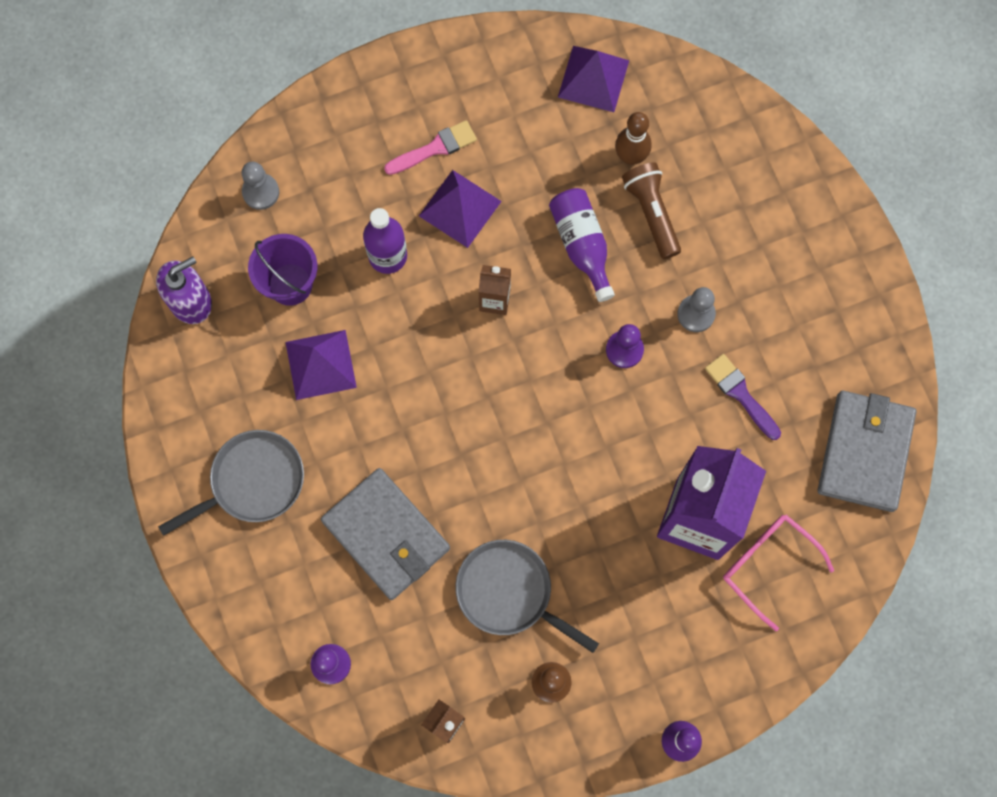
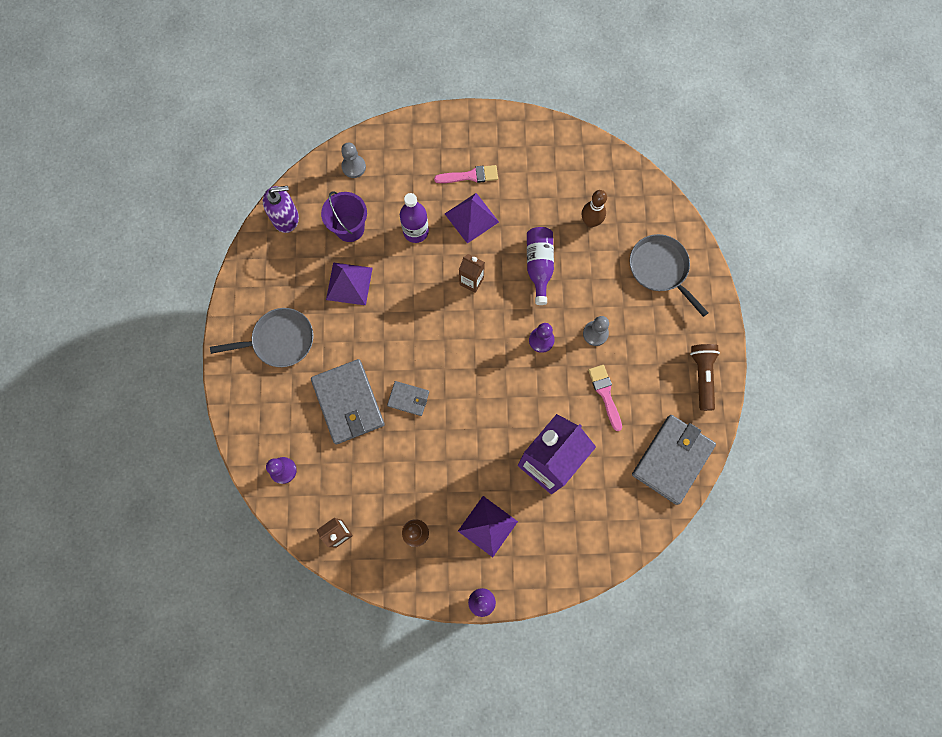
camera: 20 degrees right, 0 degrees up
grey pan [456,540,599,653] -> grey pan moved to [630,234,708,317]
purple pyramid [558,46,629,112] -> purple pyramid moved to [458,496,518,557]
brown flashlight [622,162,681,259] -> brown flashlight moved to [690,344,720,411]
purple brush [705,354,781,440] -> pink brush [588,365,622,431]
pink glasses [723,515,834,631] -> none
none -> grey wallet [387,381,429,416]

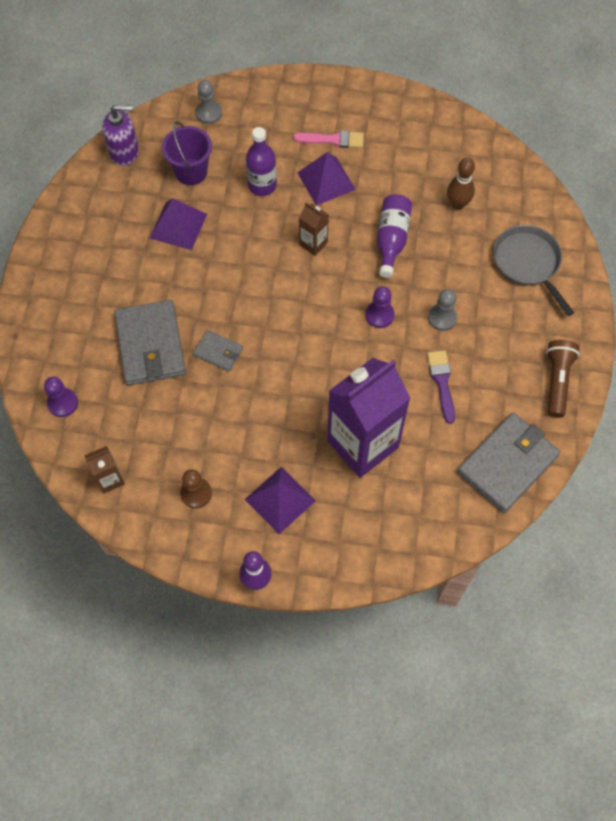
camera: 10 degrees right, 10 degrees down
grey pan [210,308,314,367] -> none
pink brush [588,365,622,431] -> purple brush [427,350,455,424]

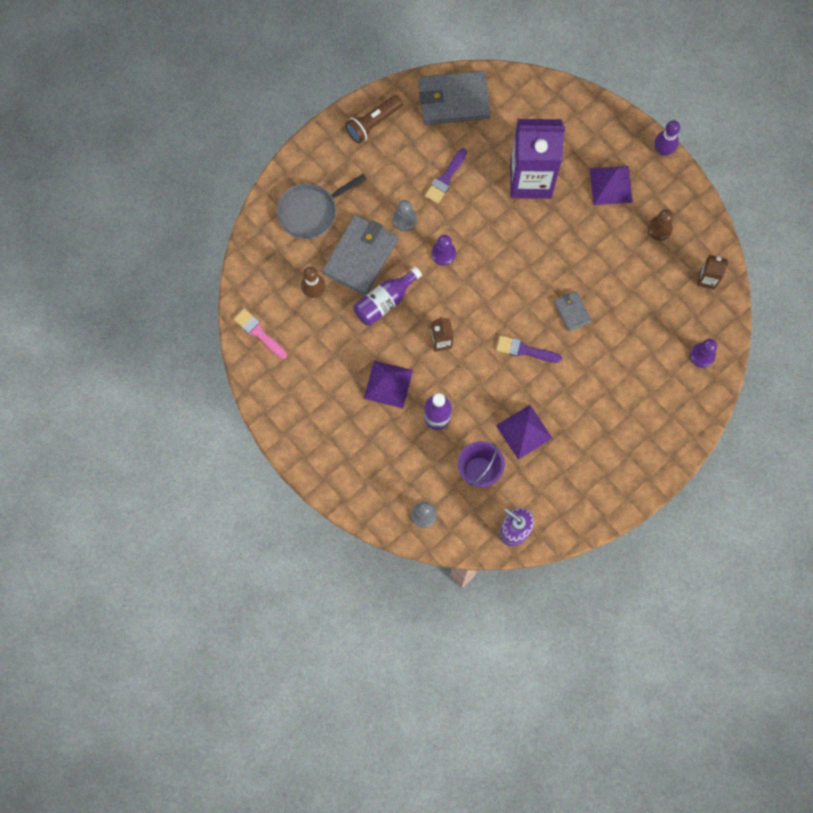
camera: 140 degrees left, 10 degrees up
grey wallet [114,300,186,385] -> grey wallet moved to [322,215,398,296]
pink brush [293,130,364,148] -> pink brush moved to [233,308,287,359]
grey pan [493,225,574,316] -> grey pan turned 45 degrees clockwise [277,174,367,239]
none -> purple brush [496,335,562,363]

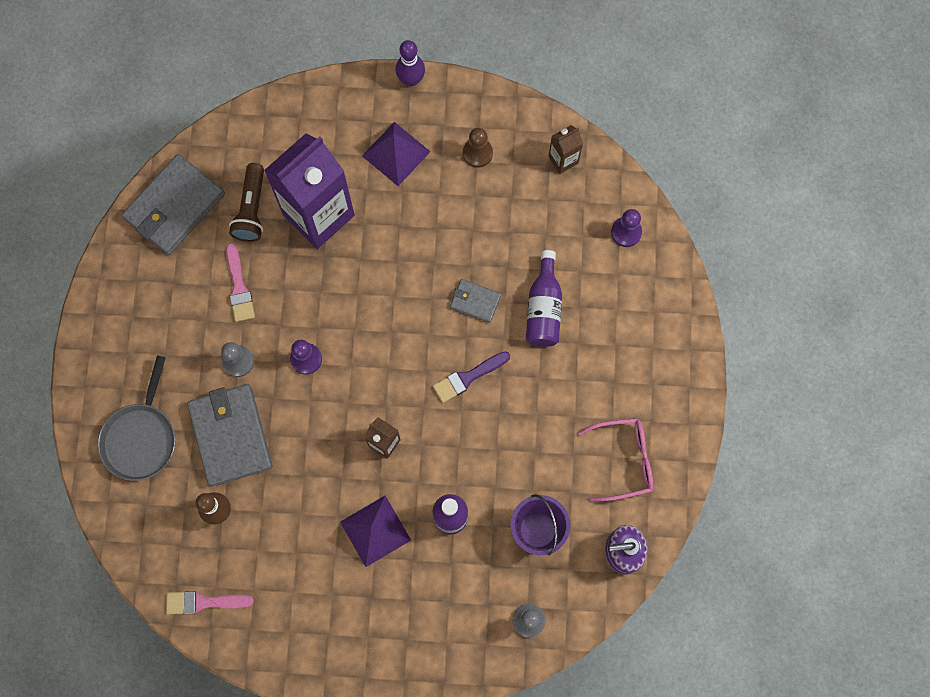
camera: 45 degrees left, 0 degrees up
brown flashlight [345,95,403,143] -> brown flashlight moved to [229,163,264,242]
purple bottle [353,267,422,326] -> purple bottle moved to [526,250,562,347]
purple brush [425,148,467,204] -> pink brush [226,243,255,322]
purple pyramid [496,405,552,460] -> none
none -> pink glasses [578,418,653,502]

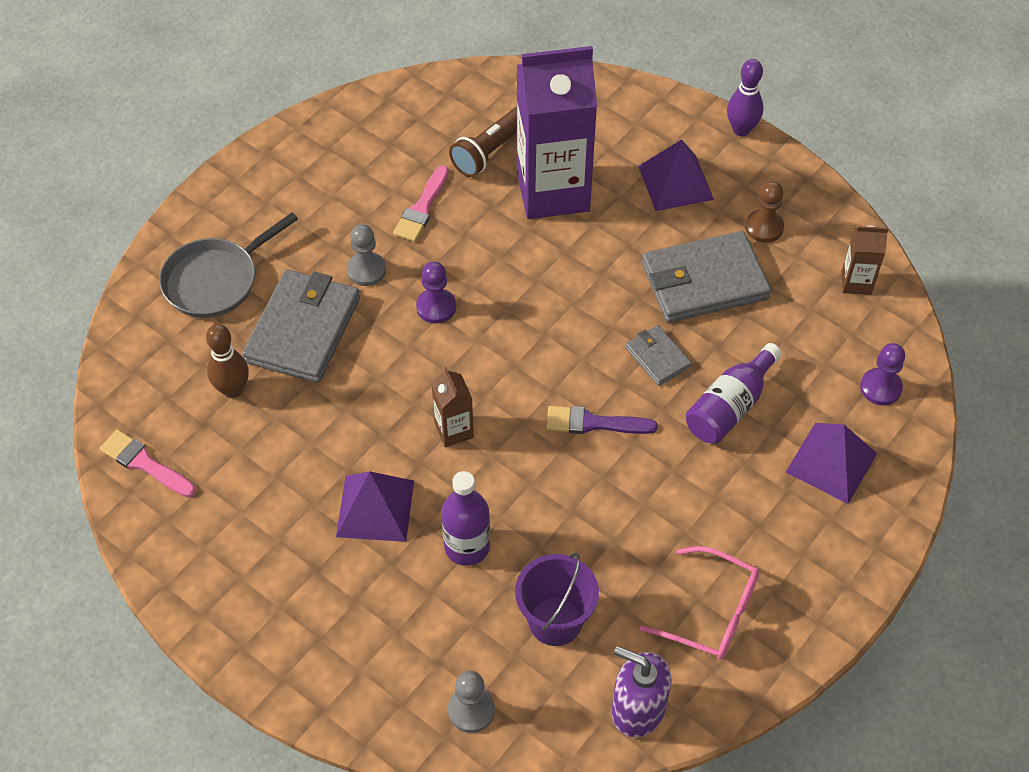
camera: 35 degrees right, 20 degrees down
grey wallet [122,154,225,255] -> grey wallet moved to [642,231,771,323]
none -> purple pyramid [786,423,877,504]

